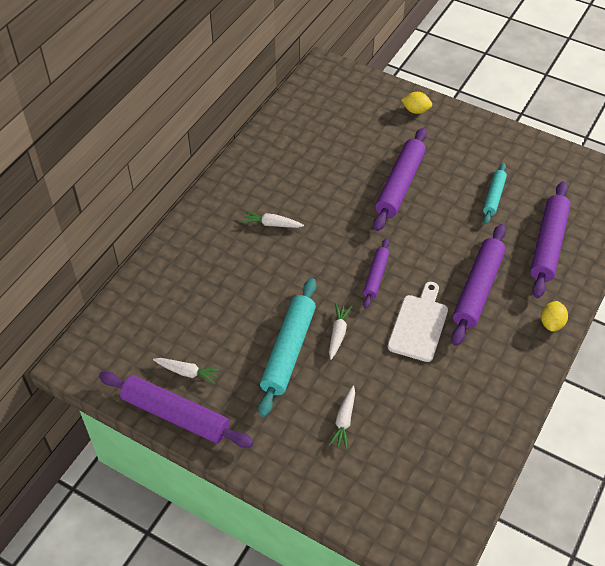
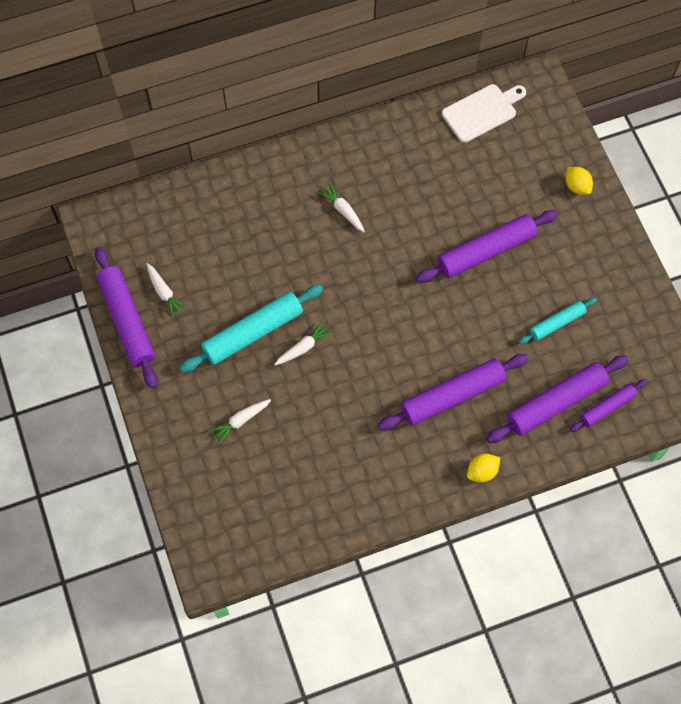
camera: 40 degrees right, 15 degrees up
purple rolling pin [363,238,390,309] -> purple rolling pin moved to [570,379,648,432]
white cutting board [388,282,448,362] -> white cutting board moved to [442,84,526,143]

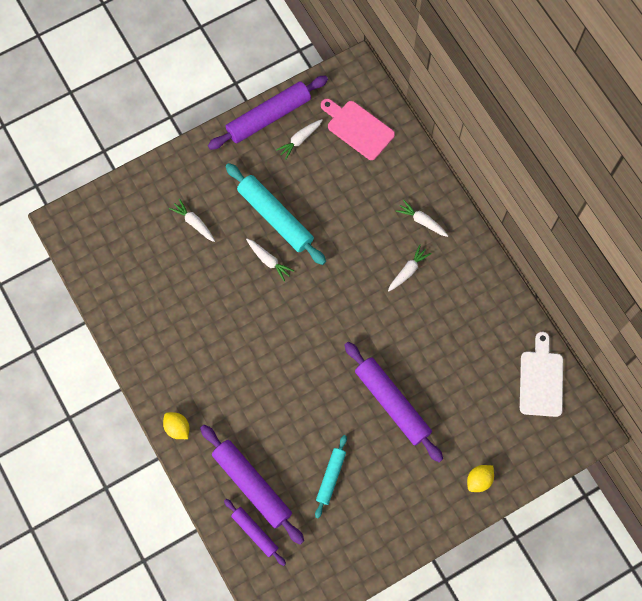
camera: 80 degrees right, 5 degrees up
purple rolling pin [377,354,529,431] -> none
white cutting board [442,84,526,143] -> white cutting board turned 135 degrees counterclockwise [520,332,563,417]
turquoise rolling pin [519,297,597,344] -> turquoise rolling pin turned 60 degrees clockwise [315,435,347,518]
none -> pink cutting board [321,99,395,160]
none -> white carrot [396,200,448,237]

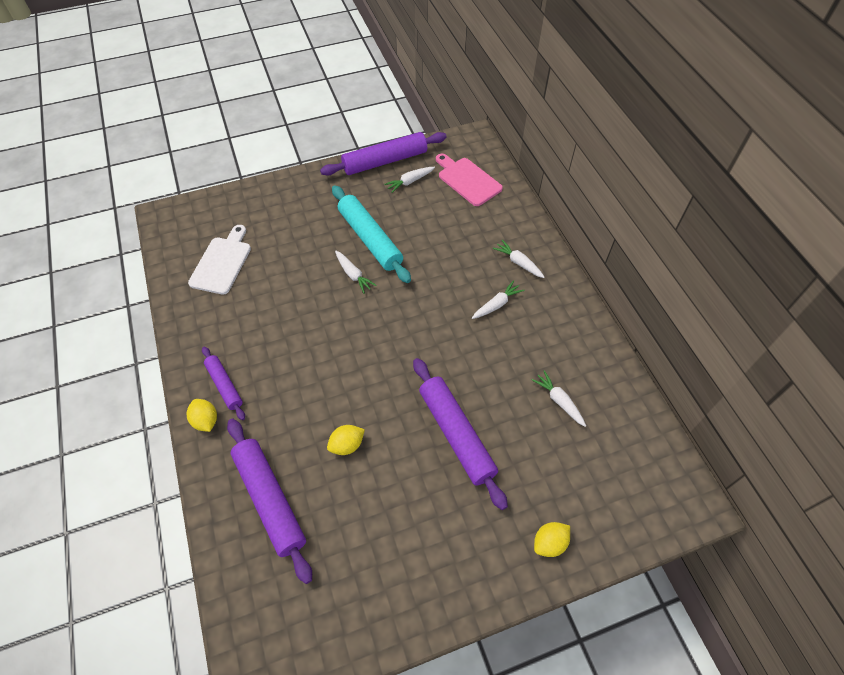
camera: 10 degrees right, 15 degrees down
white carrot [169,199,215,242] -> white carrot moved to [532,370,586,427]
purple rolling pin [224,499,286,566] -> purple rolling pin moved to [202,346,245,420]
turquoise rolling pin [315,435,347,518] -> none
white cutting board [520,332,563,417] -> white cutting board moved to [188,225,251,295]
none -> yellow lemon [327,425,365,455]

